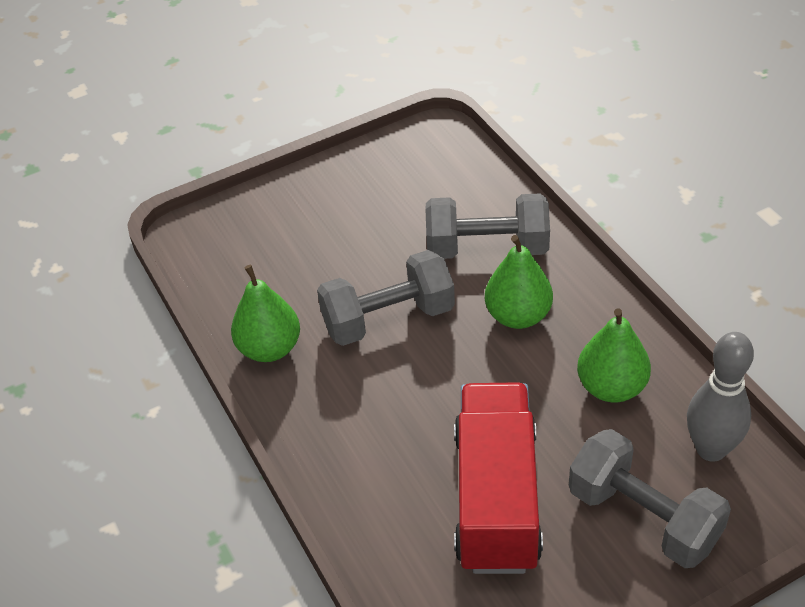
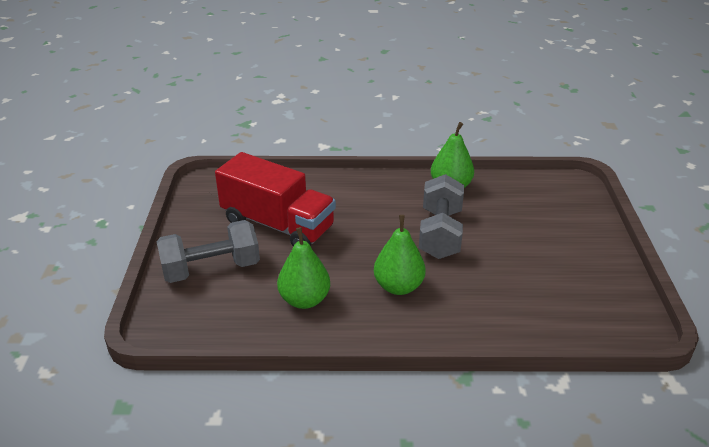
camera: 115 degrees right, 10 degrees down
grey dumbbell [425,193,550,259] -> none
grey bowling pin [687,332,754,462] -> none

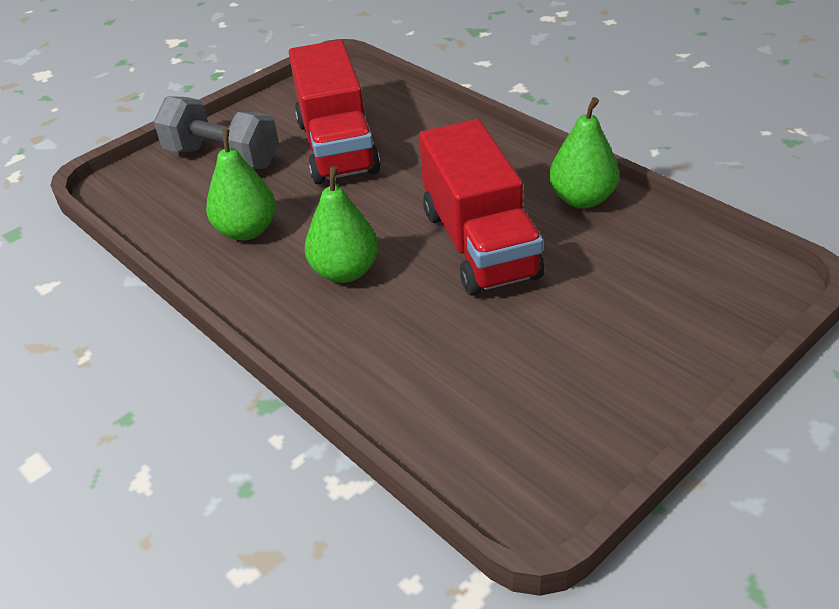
camera: 50 degrees right, 5 degrees up
grey dumbbell [419,174,464,259] -> red truck [419,119,544,296]

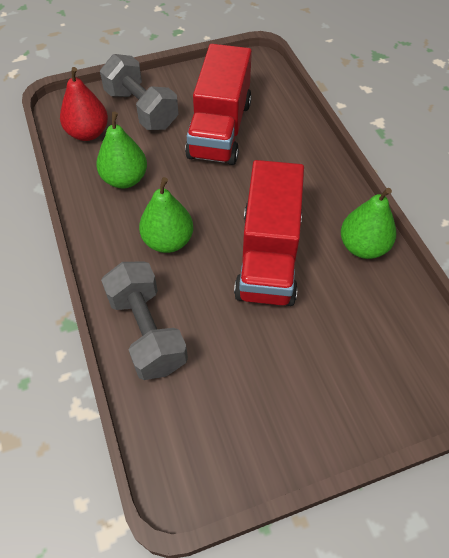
camera: 20 degrees right, 15 degrees up
none -> red pear [60,67,108,141]
none -> grey dumbbell [101,262,188,380]

